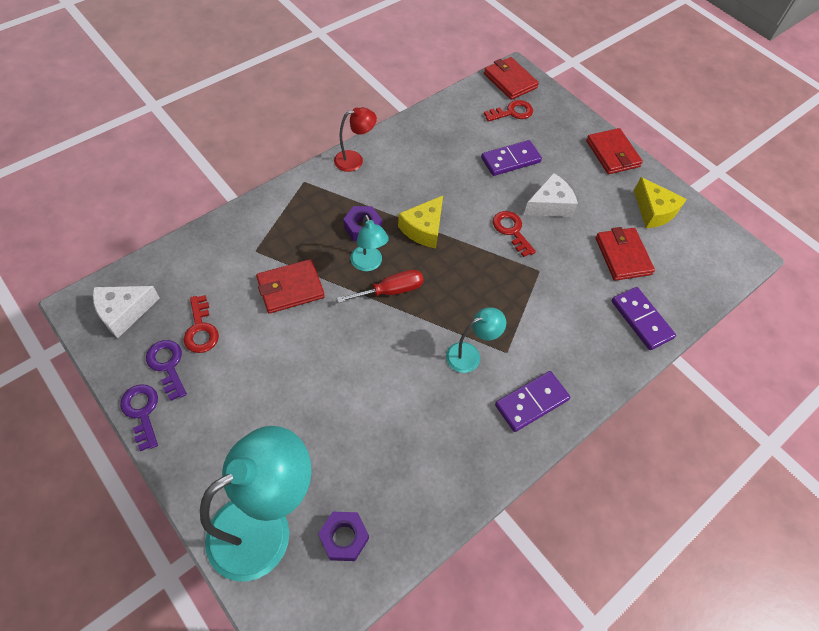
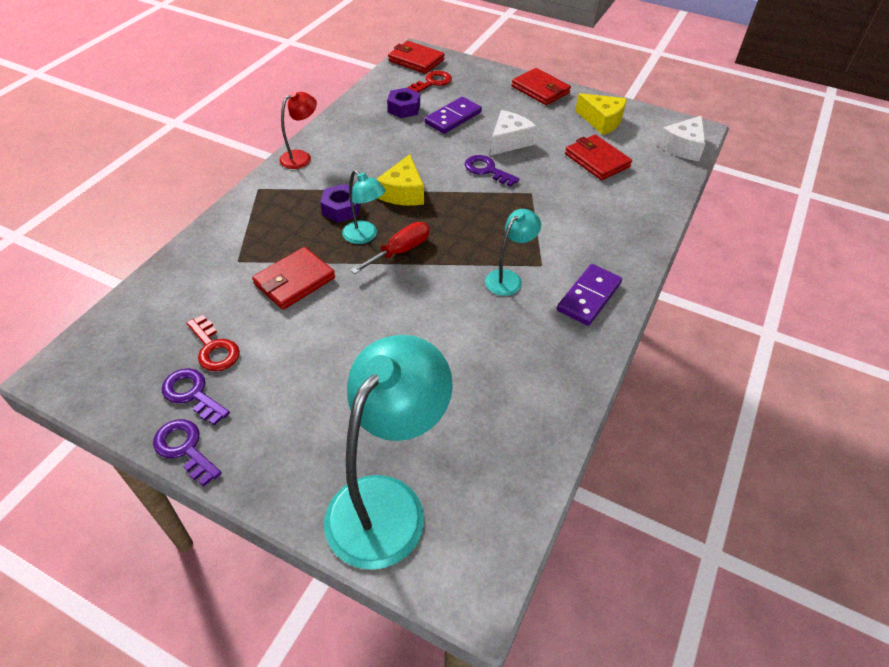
camera: 20 degrees left, 10 degrees down
white cheese [93,286,160,338] -> white cheese moved to [658,115,706,161]
purple nut [318,512,369,561] -> purple nut moved to [387,88,420,118]
red key [493,211,536,257] -> purple key [465,155,520,187]
purple domino [612,287,676,350] -> none

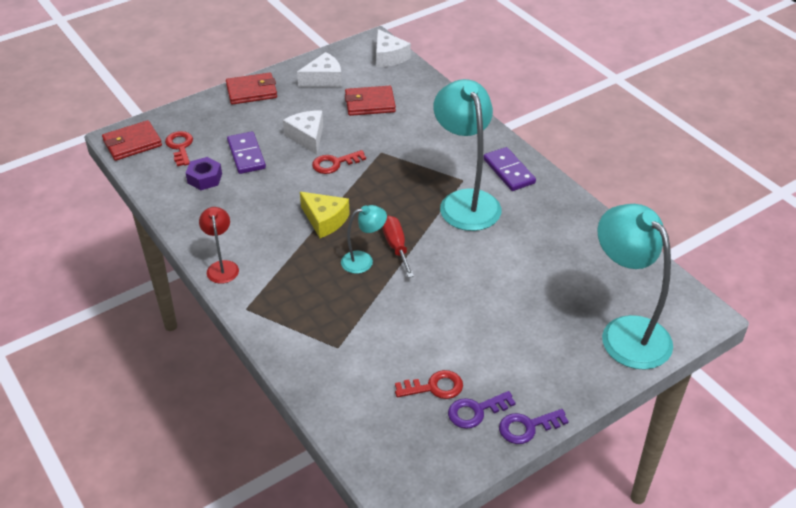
camera: 60 degrees left, 5 degrees down
red wallet [252,247,335,310] -> none
purple nut [320,184,361,223] -> none
purple key [465,155,520,187] -> red key [312,150,366,174]
turquoise lamp [485,209,541,296] -> turquoise lamp [433,79,501,231], size x2.03
yellow cheese [575,93,627,135] -> white cheese [297,52,342,87]

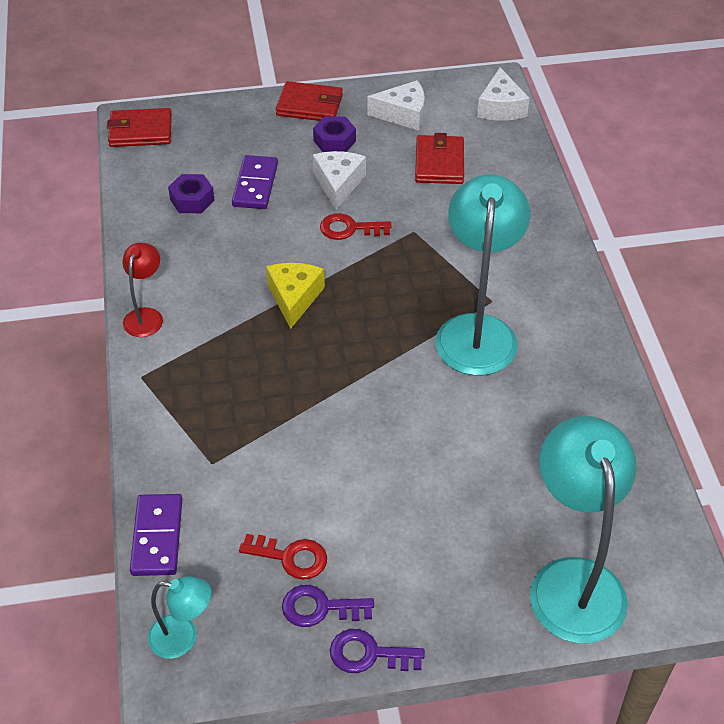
camera: 25 degrees right, 5 degrees up
red key [165,131,193,166] -> none
yellow cheese [300,192,350,238] -> yellow cheese turned 150 degrees counterclockwise [266,263,325,329]
turquoise lamp [341,205,387,274] -> turquoise lamp moved to [148,576,211,659]
red wallet [345,86,396,116] -> red wallet turned 75 degrees clockwise [415,133,464,184]
red screwdriver [382,216,414,278] -> none
purple domino [483,147,536,191] -> purple domino moved to [130,494,182,576]
none -> purple nut [313,116,356,152]

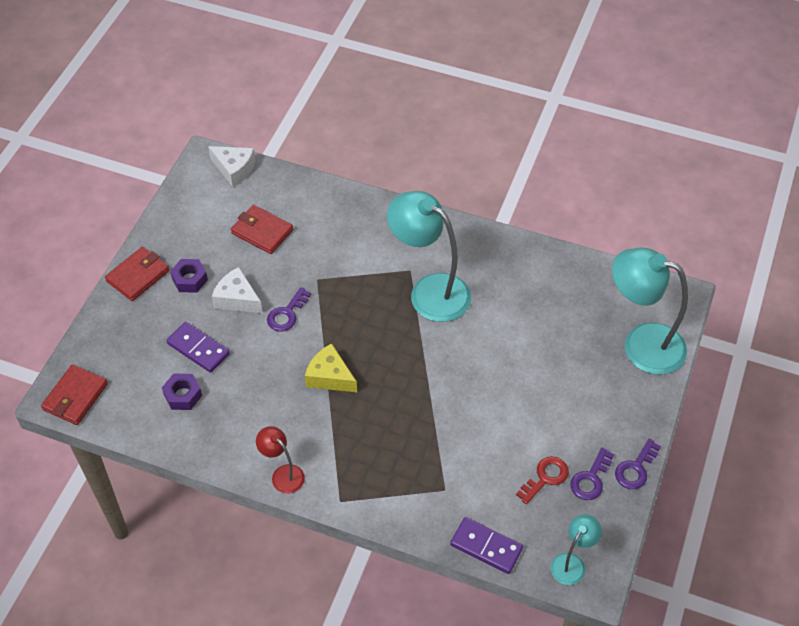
camera: 60 degrees left, 5 degrees up
red key [320,213,391,240] -> purple key [267,287,311,332]
white cheese [367,80,425,131] -> none

